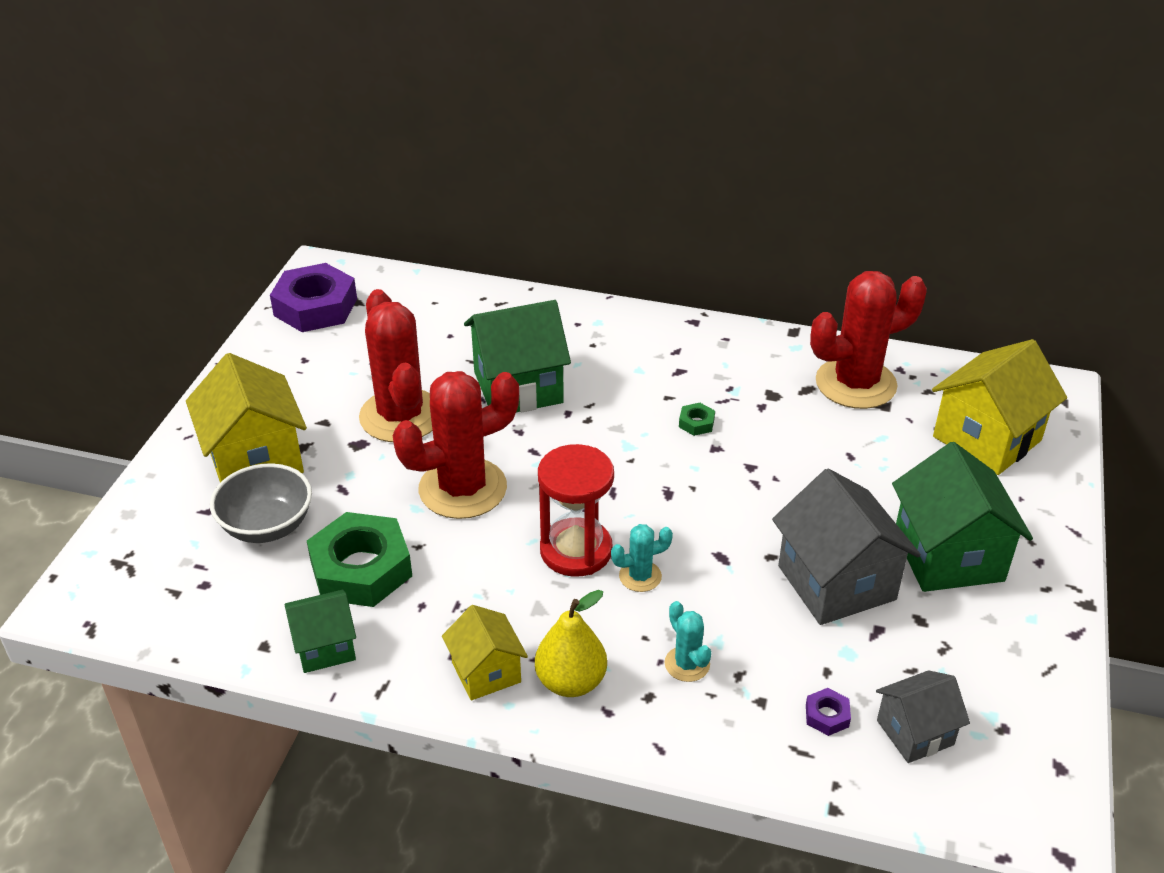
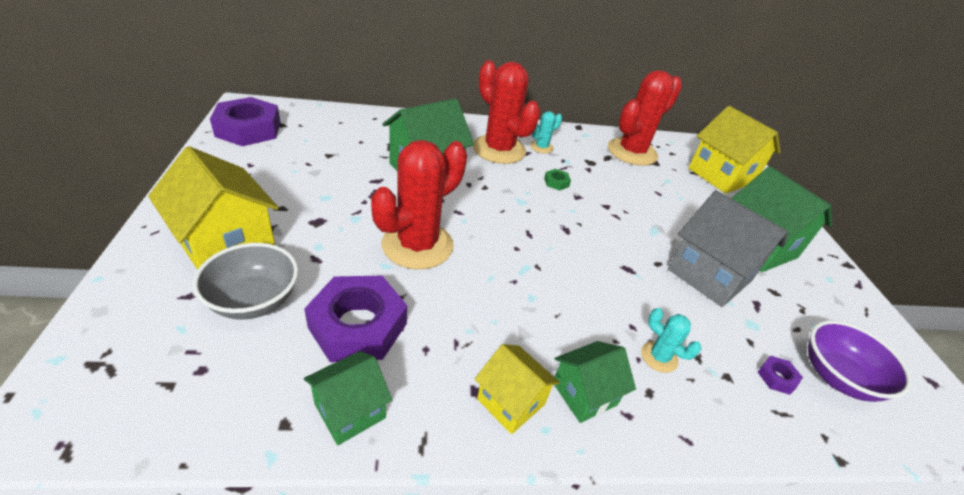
camera: 25 degrees left, 0 degrees up
green nut [307,512,412,607] -> purple nut [304,276,407,362]
red cactus [359,289,433,442] -> red cactus moved to [473,60,540,164]
yellow pear [535,590,607,697] -> green house [554,341,636,423]
red hourglass [538,444,614,577] -> none
turquoise cactus [611,524,673,592] -> turquoise cactus moved to [530,111,562,153]
grey house [876,670,970,763] -> purple bowl [808,320,912,402]
yellow house [932,339,1067,475] -> yellow house turned 60 degrees counterclockwise [688,106,781,194]

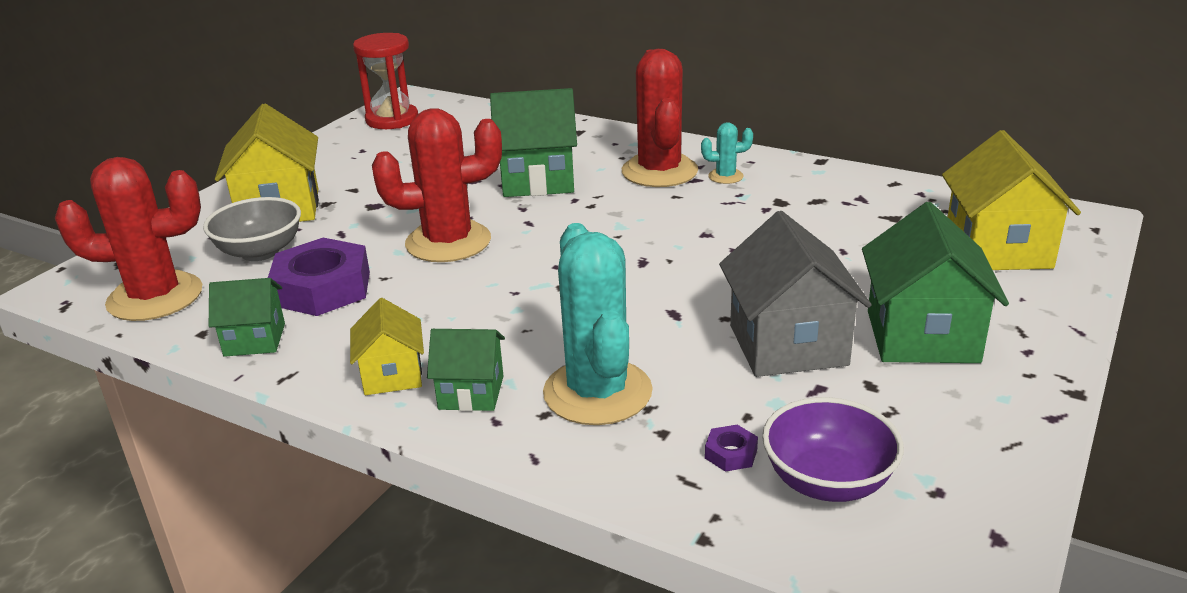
camera: 40 degrees right, 10 degrees down
purple nut [210,97,281,146] -> red hourglass [353,33,418,129]
green nut [544,169,571,191] -> none
red cactus [608,70,682,166] -> red cactus moved to [55,157,202,321]
turquoise cactus [641,308,701,373] -> turquoise cactus [543,223,653,425], size x2.22

